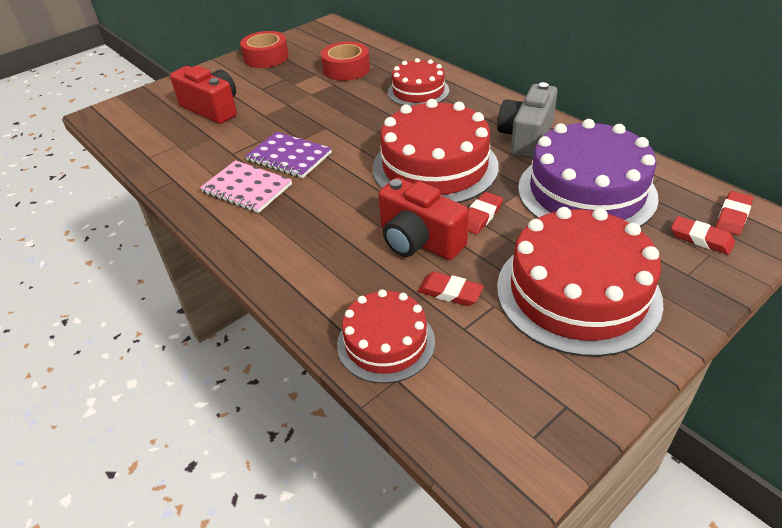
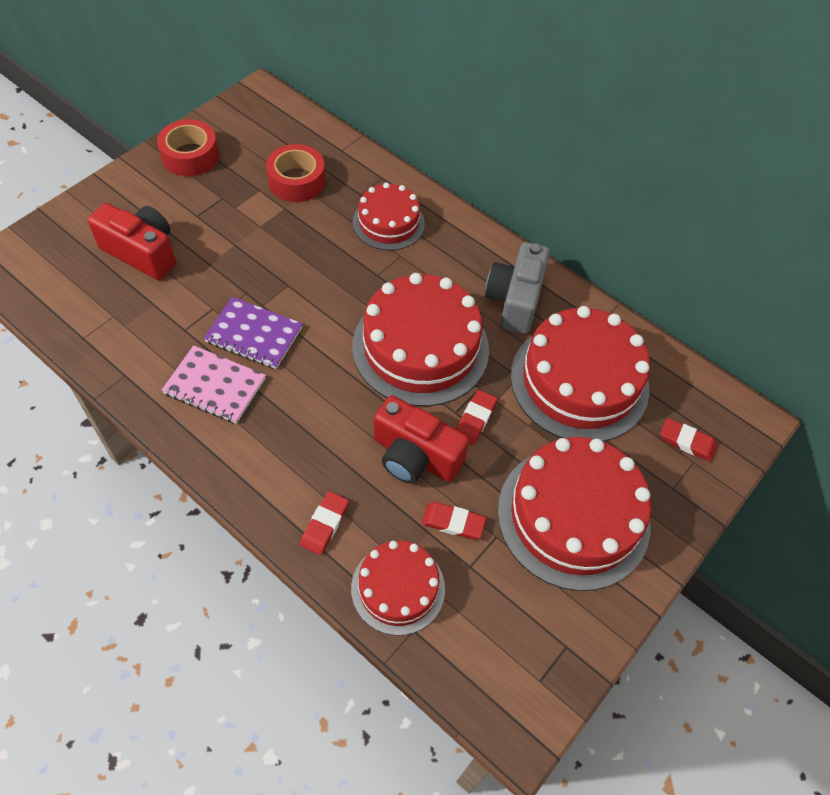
camera: 15 degrees left, 15 degrees up
purple cake [518,119,659,227] -> red cake [511,306,650,441]
red eraser [716,191,753,235] -> red eraser moved to [300,491,349,555]

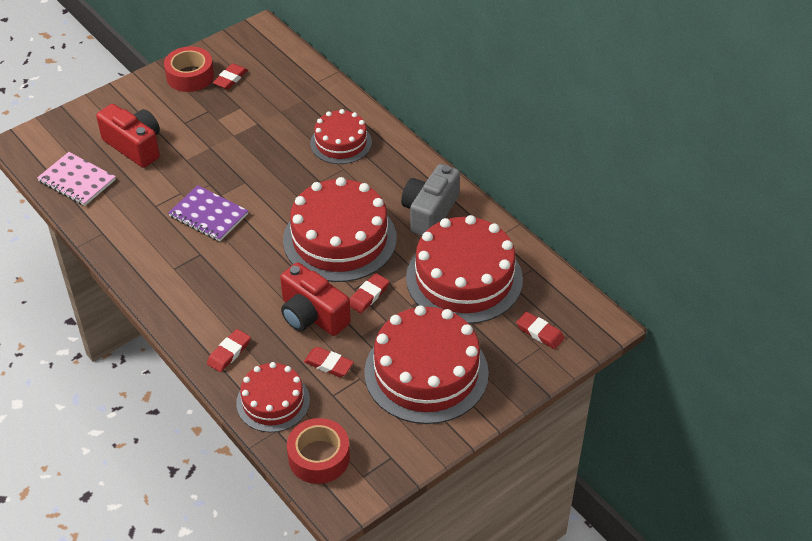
camera: 15 degrees right, 10 degrees down
pink notebook [162,345,266,424] -> pink notebook moved to [37,152,116,206]
red tape [266,144,325,202] -> red tape moved to [287,418,350,484]
none -> red eraser [212,63,248,89]

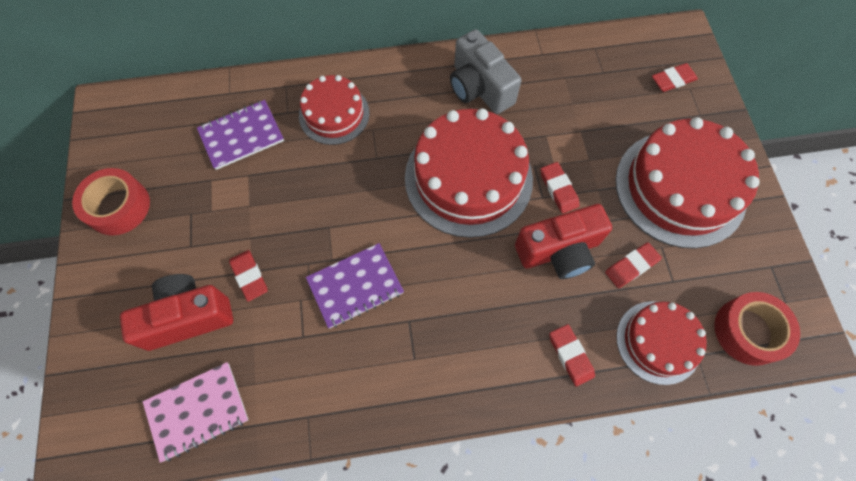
camera: 60 degrees left, 20 degrees up
red eraser [212,63,248,89] -> red eraser moved to [229,250,268,301]
red cake [406,215,523,324] -> none
none -> purple notebook [197,100,284,170]

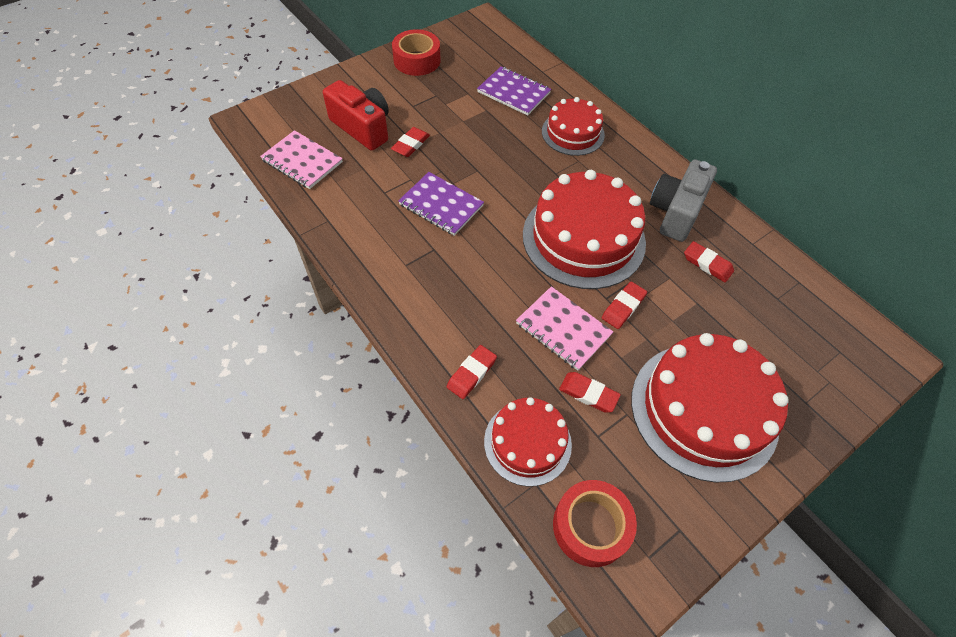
camera: 60 degrees right, 10 degrees down
red camera [515,204,612,279] -> pink notebook [516,286,613,371]
red eraser [652,63,698,92] -> red eraser moved to [684,241,734,283]

